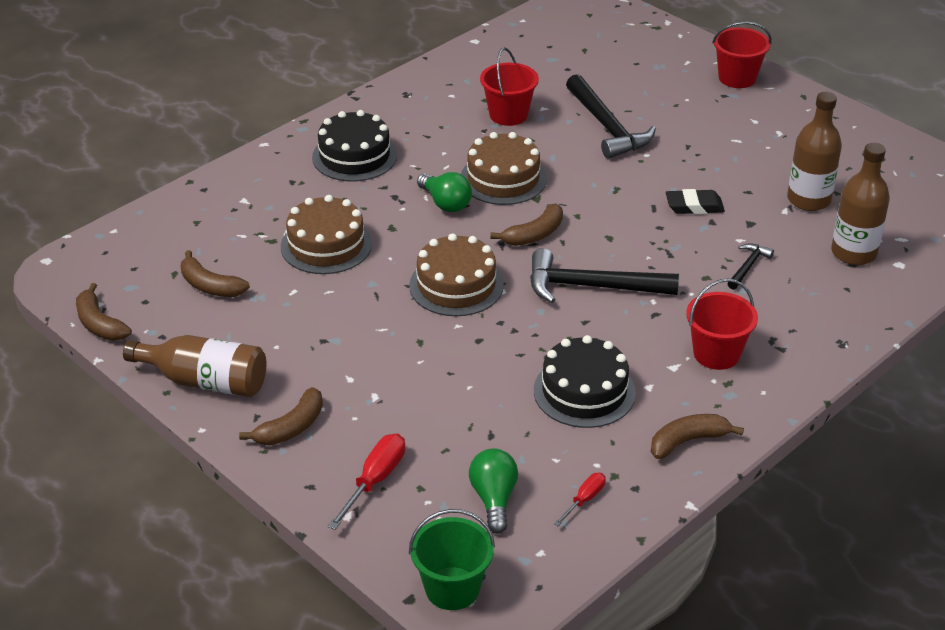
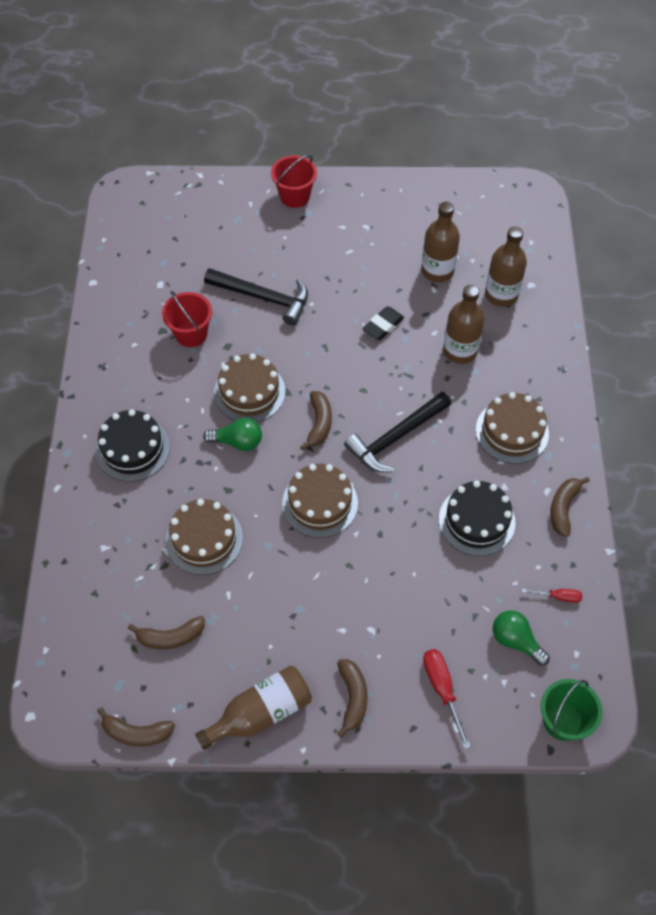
camera: 45 degrees left, 20 degrees up
red screwdriver [554,473,606,526] -> red screwdriver turned 105 degrees clockwise [522,589,582,603]
red bucket [686,278,758,370] -> brown cake [476,392,549,464]
black hammer [727,243,774,290] -> brown bottle [443,285,485,364]

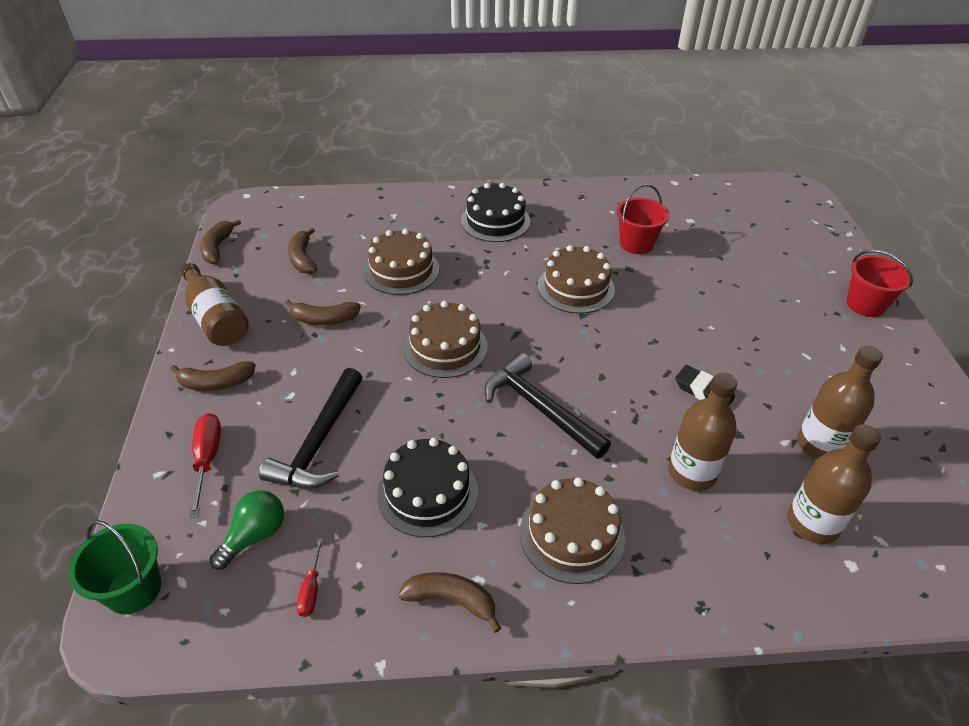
camera: 85 degrees right, 15 degrees down
green light bulb [203,418,262,451] -> none
black hammer [204,268,308,326] -> black hammer moved to [259,368,363,488]
brown banana [300,391,332,450] -> brown banana moved to [285,300,361,325]
red screwdriver [423,649,471,749] -> red screwdriver turned 75 degrees counterclockwise [189,413,221,518]

